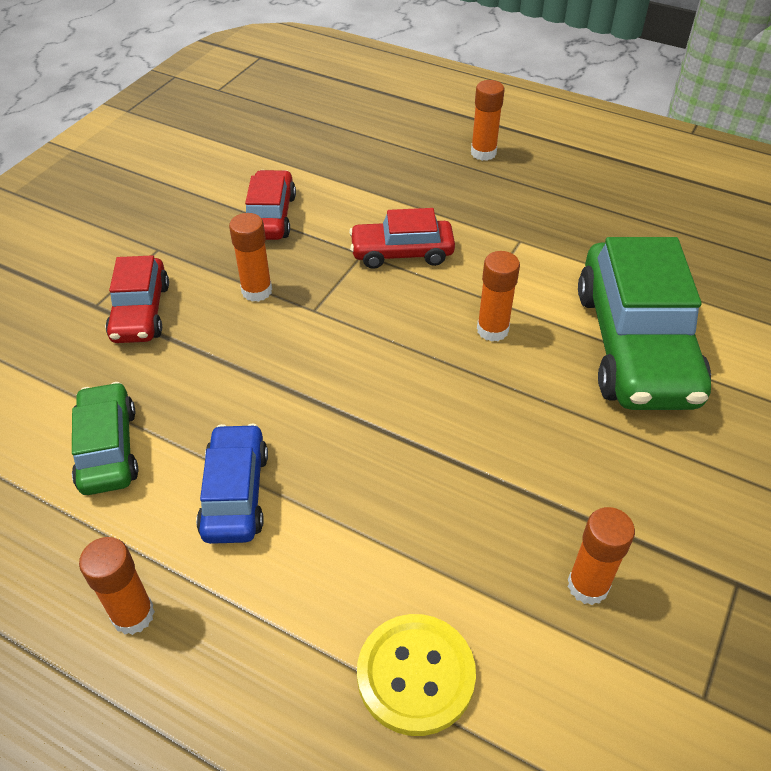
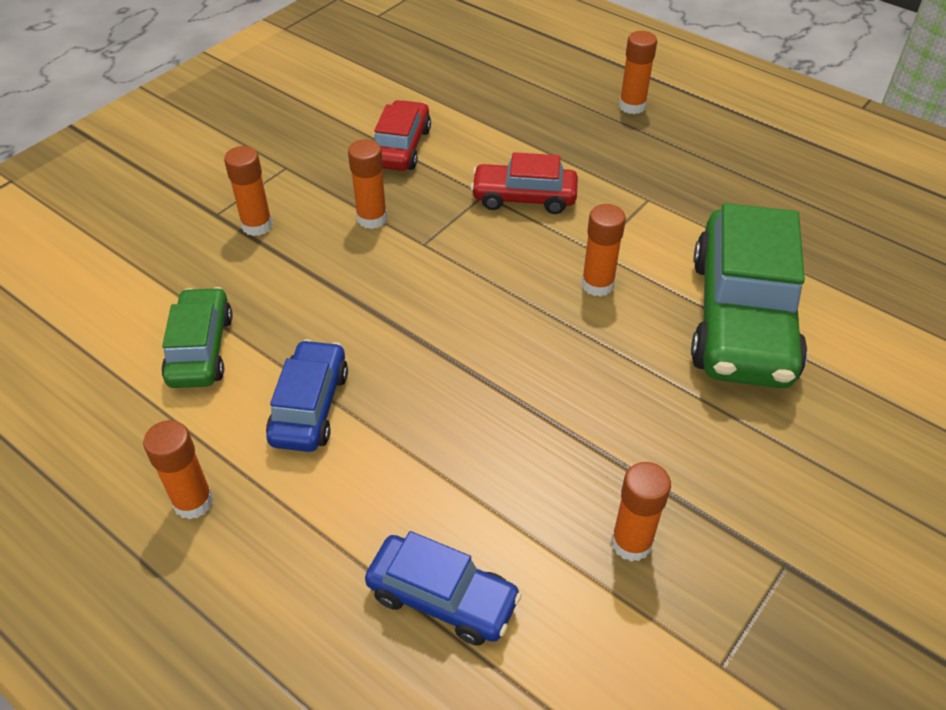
camera: 10 degrees right, 0 degrees up
red car [106,255,169,343] -> orange glue stick [224,146,273,236]
yellow button [357,614,476,736] -> blue car [365,531,522,646]

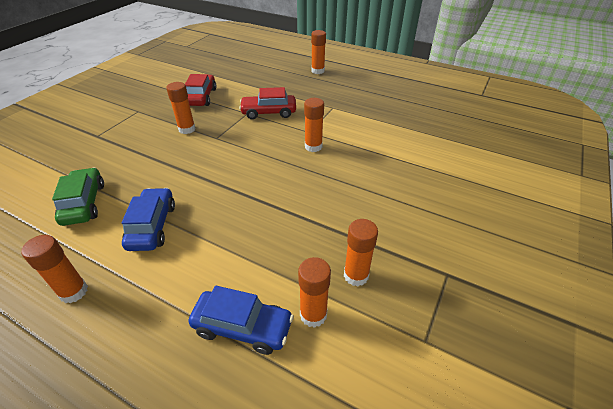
camera: 10 degrees left, 5 degrees down
orange glue stick [224,146,273,236] -> orange glue stick moved to [298,257,331,328]
green car [691,203,808,388] -> none

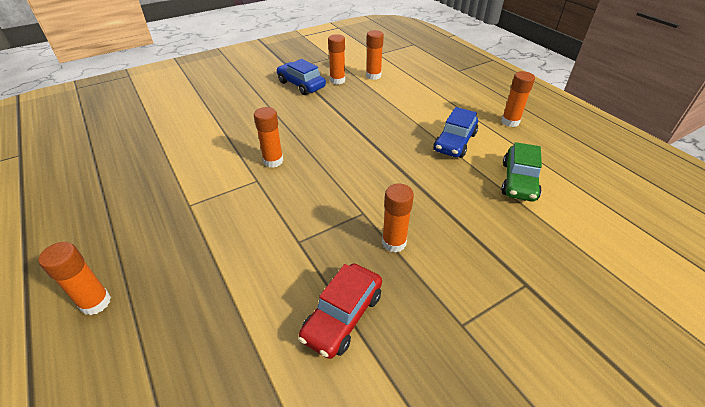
camera: 150 degrees left, 0 degrees up
blue car [189,286,294,355] -> blue car moved to [276,59,326,95]
red car [239,87,296,119] -> none

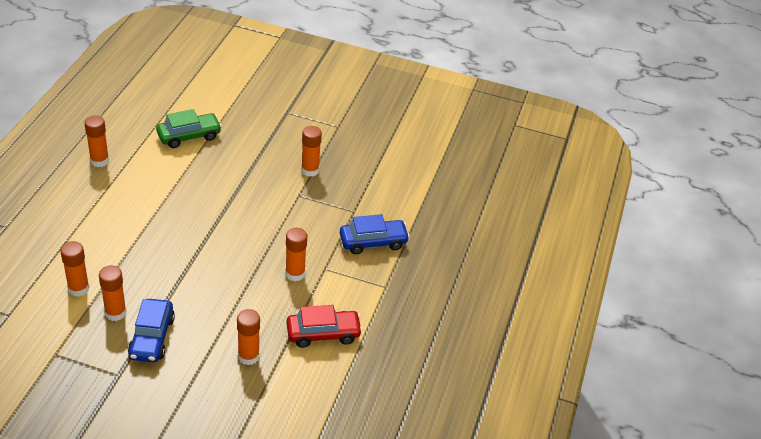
camera: 135 degrees left, 0 degrees up
orange glue stick [38,242,111,315] -> orange glue stick moved to [237,309,260,365]
red car [298,263,382,359] -> red car moved to [287,305,363,348]
blue car [433,107,478,158] -> blue car moved to [340,214,410,254]

